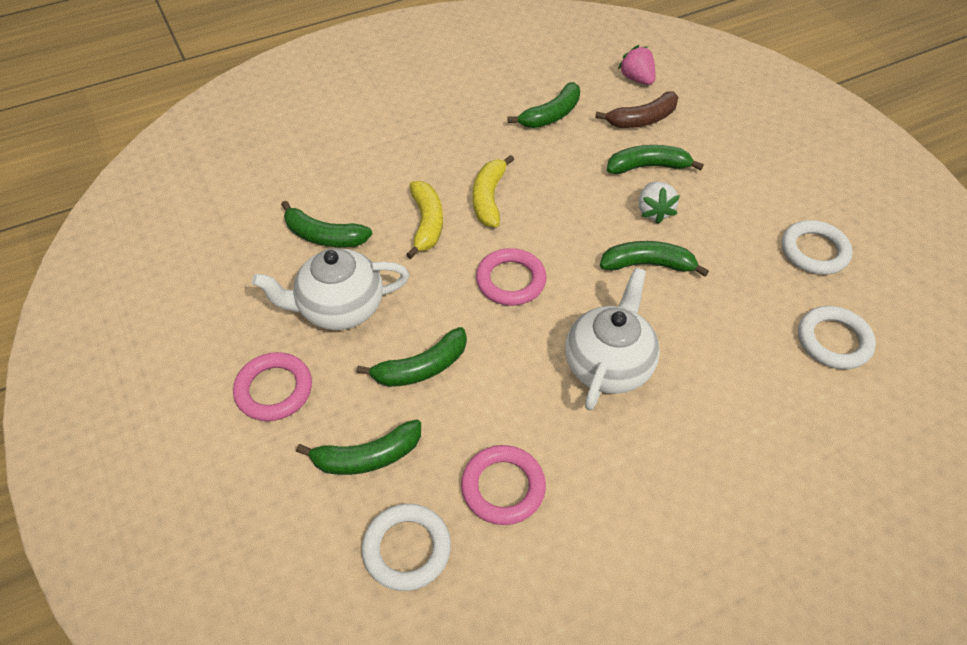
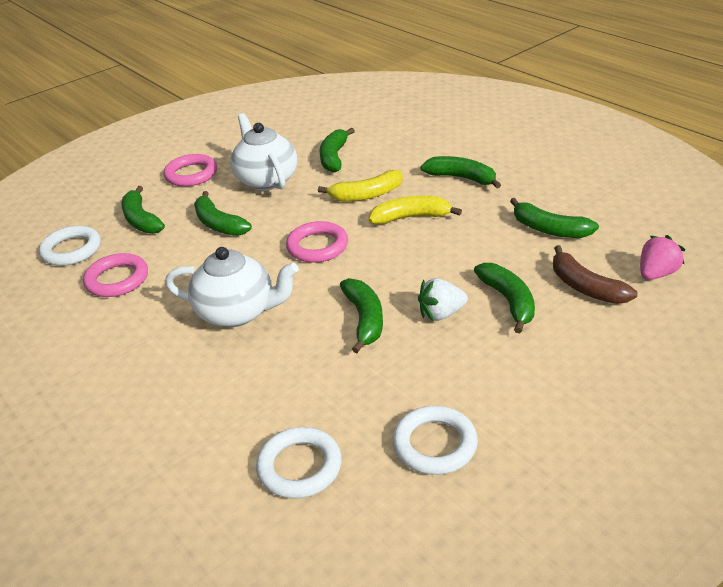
camera: 80 degrees right, 15 degrees down
none -> green banana [420,156,501,188]

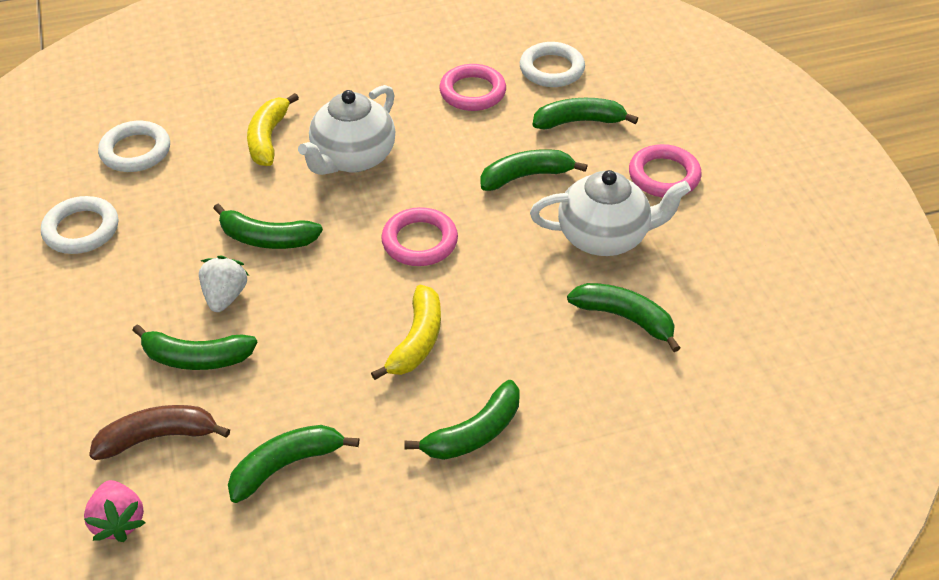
camera: 110 degrees right, 10 degrees up
yellow banana [318,170,403,202] -> yellow banana moved to [247,93,299,166]

